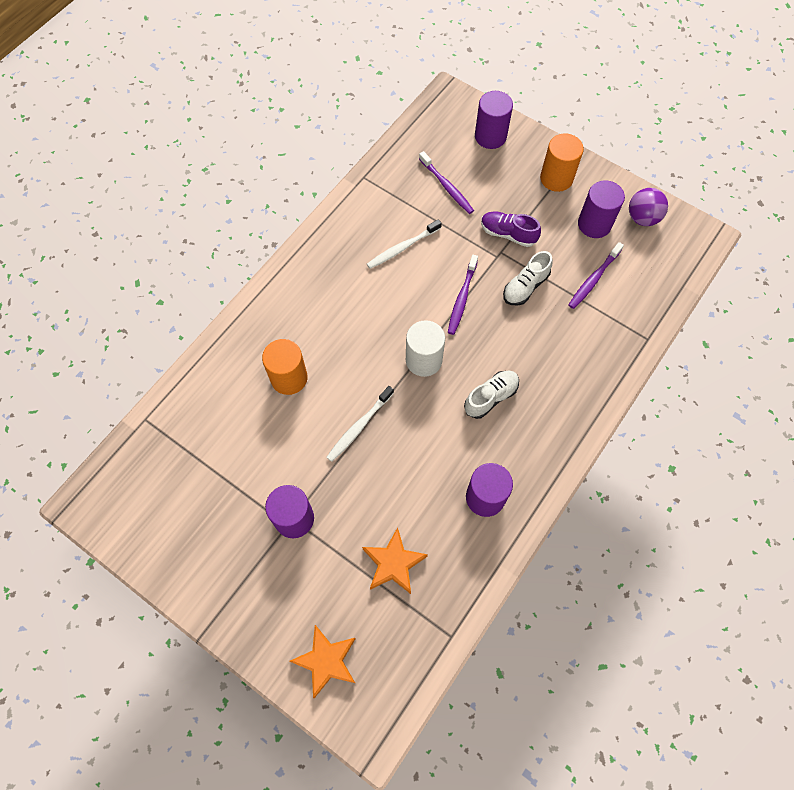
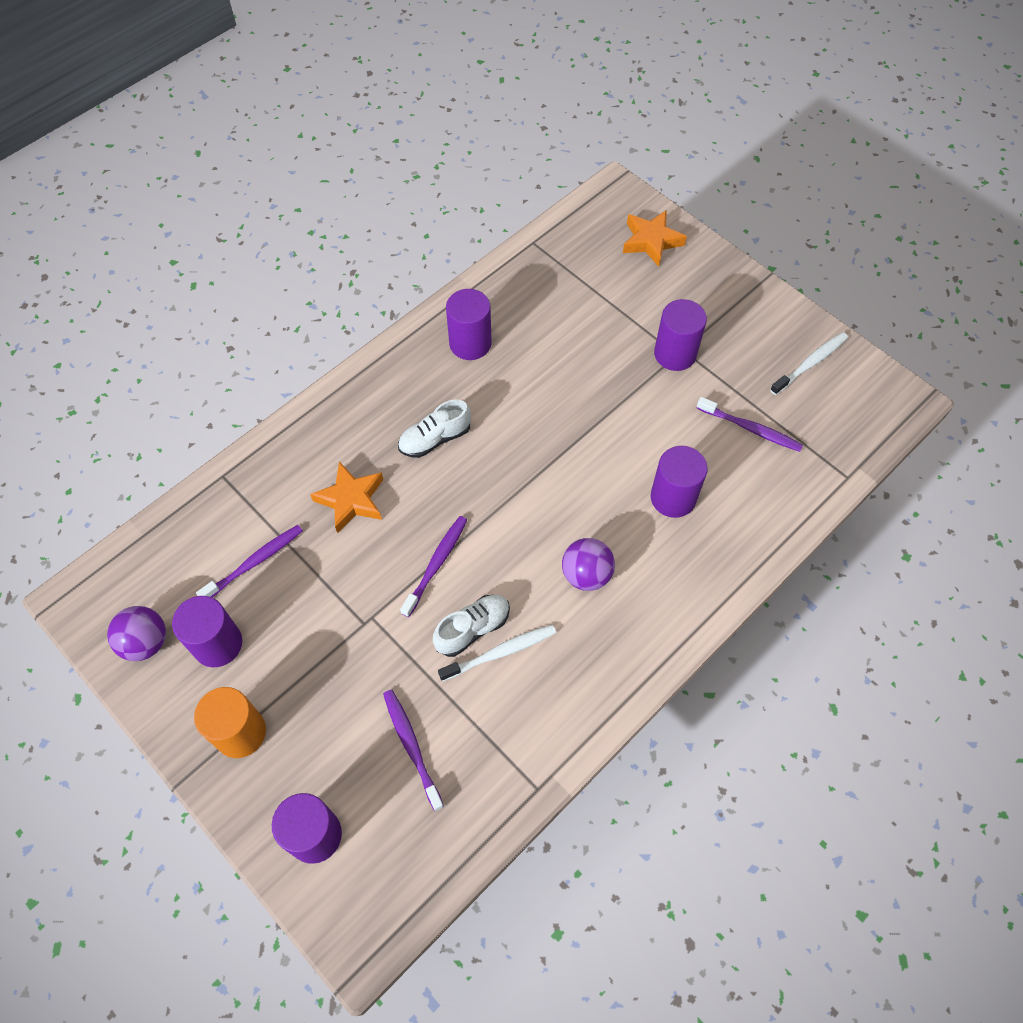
camera: 170 degrees left, 5 degrees down
orange cylinder [262,339,308,395] -> purple cylinder [651,446,708,518]
white toothbrush [326,386,394,462] -> white toothbrush moved to [770,332,848,395]
orange star [362,527,428,594] -> orange star moved to [310,462,383,533]
white cylinder [406,320,445,377] -> none
purple shoe [481,211,541,247] -> none
white shoe [503,251,553,306] -> white shoe moved to [433,595,510,657]
none -> purple ball [562,538,615,591]
none -> purple toothbrush [697,397,803,452]

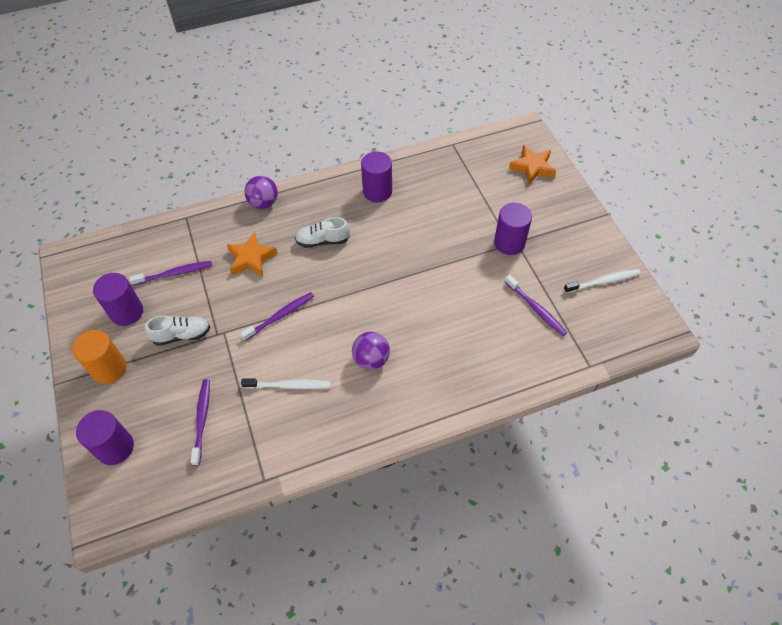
camera: 25 degrees right, 5 degrees down
purple ball [107,606,166,661] -> purple ball moved to [244,176,278,209]
white shoe [433,595,510,657] -> white shoe moved to [145,315,210,346]
purple cylinder [651,446,708,518] -> none

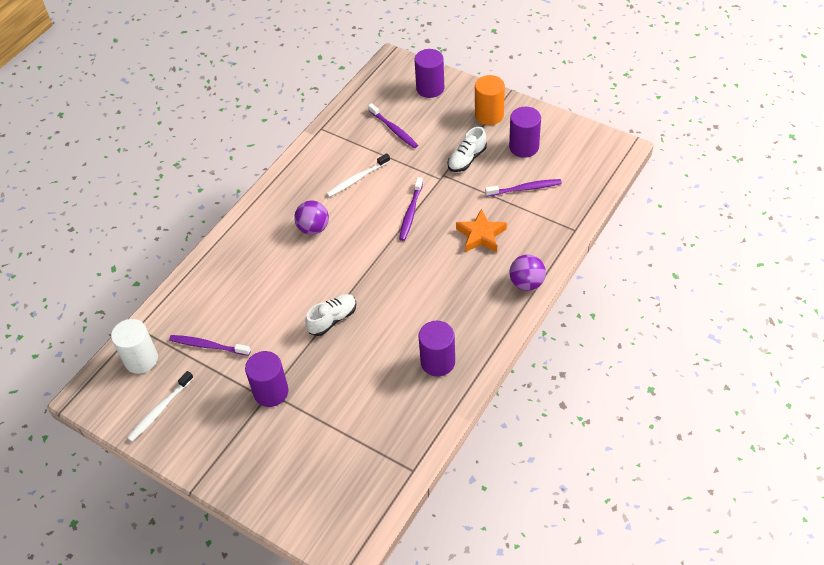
camera: 145 degrees right, 5 degrees down
purple toothbrush [129,261,212,285] -> purple toothbrush turned 135 degrees counterclockwise [485,179,562,197]
white shoe [295,217,350,248] -> white shoe moved to [306,294,356,336]
orange star [509,145,556,185] -> none
none -> white cylinder [111,319,158,374]

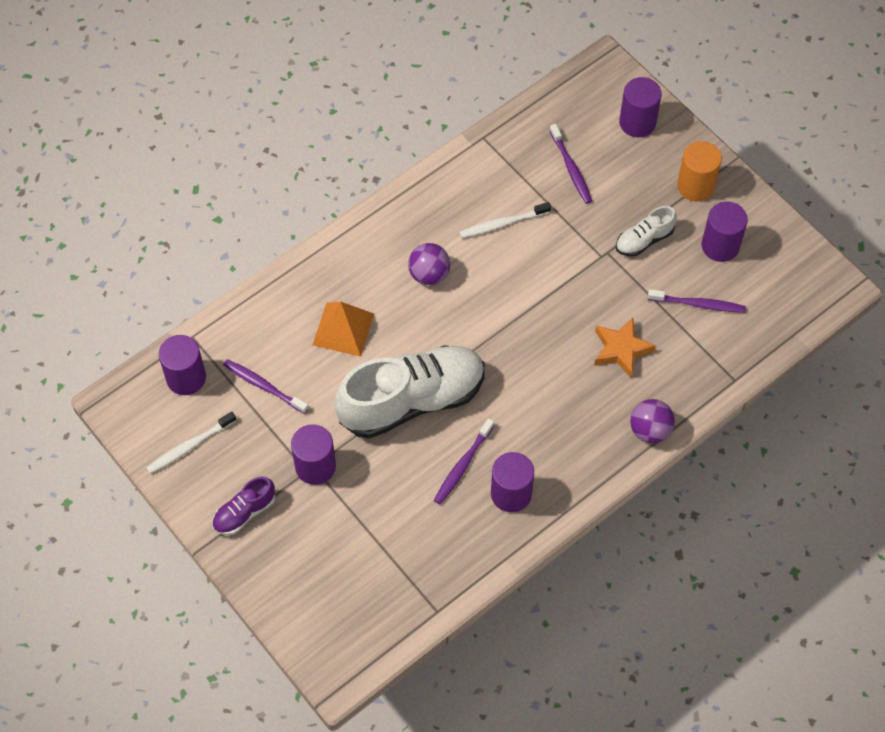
camera: 15 degrees right, 10 degrees up
white cylinder [111,319,158,374] -> purple cylinder [159,335,206,395]
white shoe [306,294,356,336] -> white shoe [334,345,485,439], size x2.21
purple toothbrush [399,177,423,241] -> purple toothbrush moved to [434,418,494,504]
none -> purple shoe [212,476,275,535]
none -> orange pyramid [313,302,374,357]

